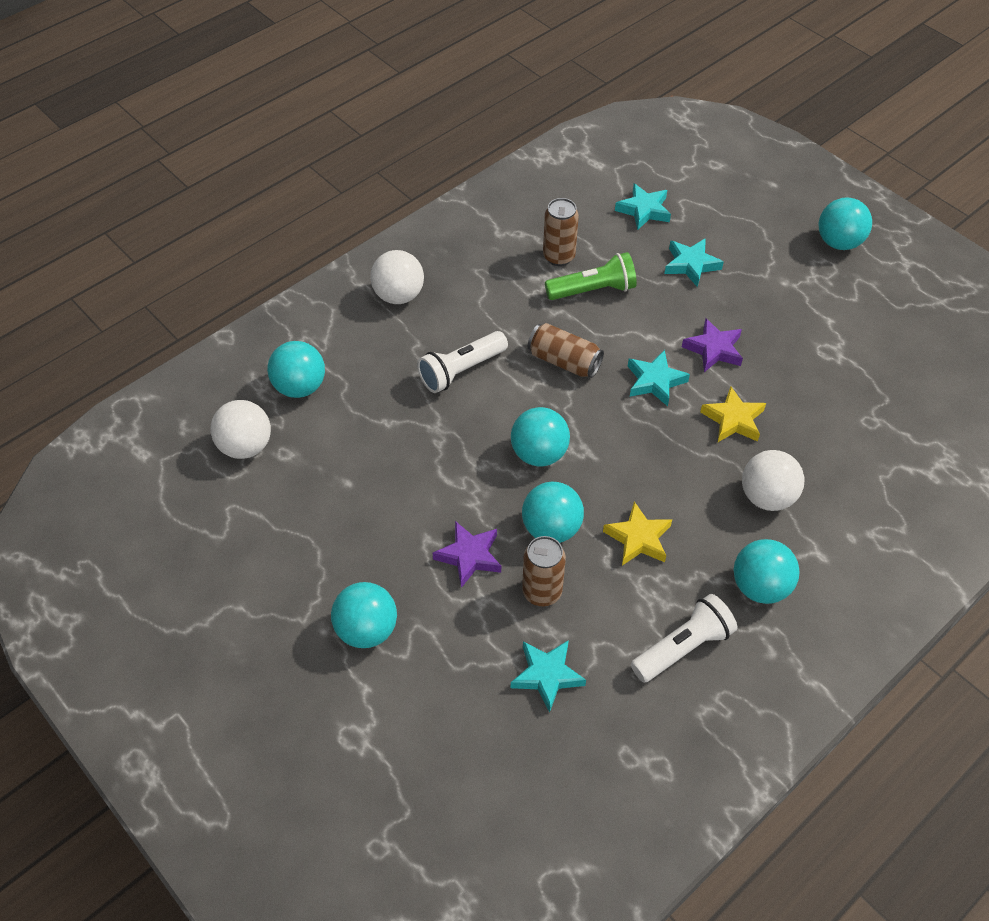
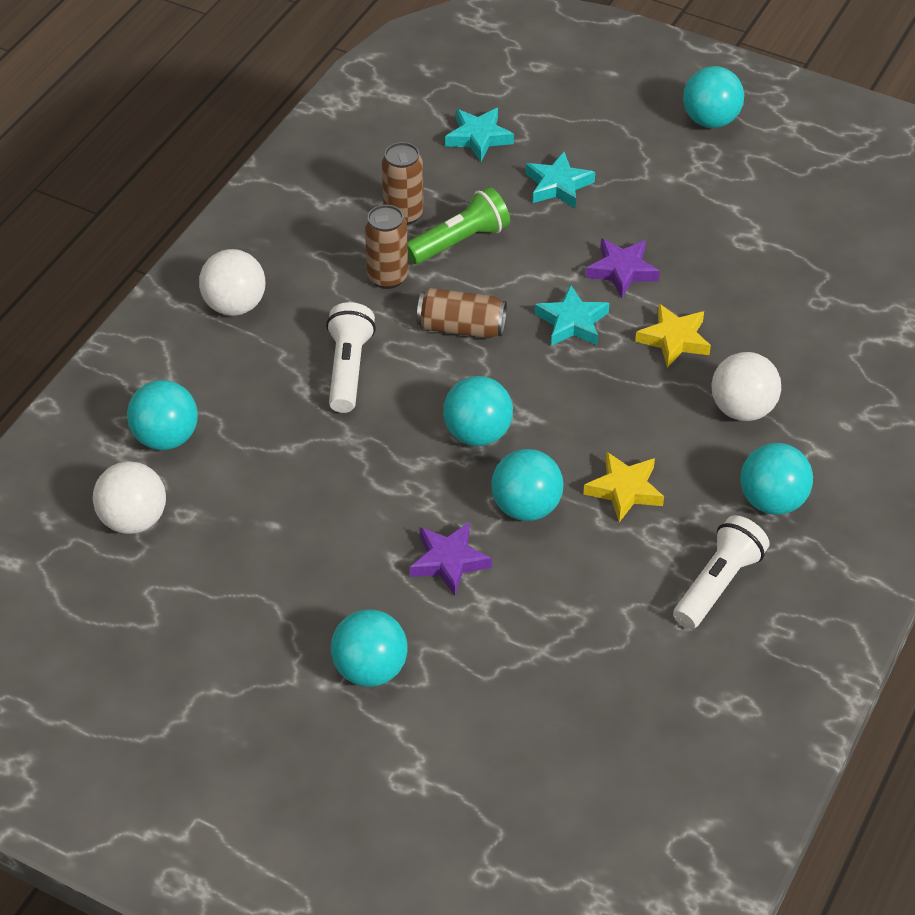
camera: 20 degrees left, 5 degrees down
white flashlight [417,331,508,393] -> white flashlight turned 150 degrees clockwise [326,302,376,413]
turquoise star [511,640,586,713] -> none
brown can [522,536,566,606] -> brown can moved to [365,205,408,289]

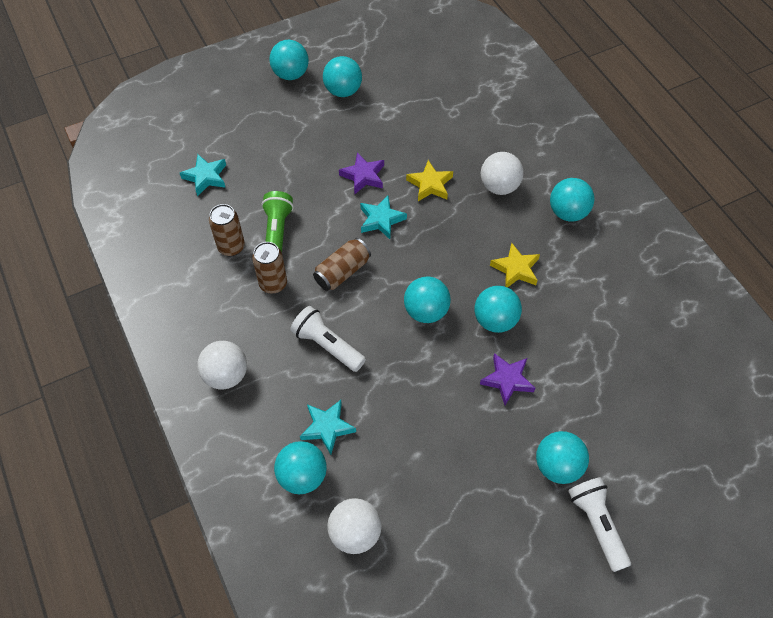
camera: 55 degrees left, 10 degrees up
turquoise star [526,152,595,209] -> turquoise star moved to [300,400,356,454]
white flashlight [673,515,770,629] -> white flashlight moved to [568,477,631,572]
none -> turquoise ball [323,56,362,97]

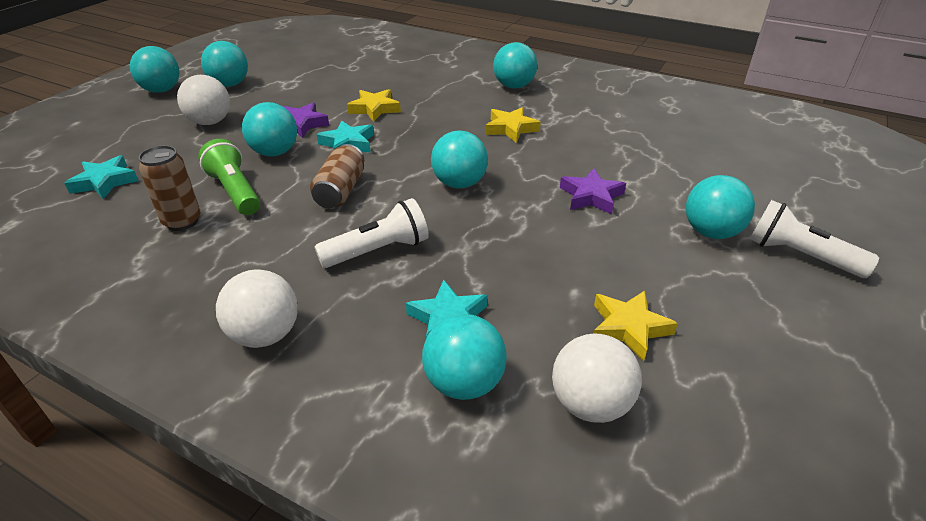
camera: 35 degrees left, 20 degrees down
brown can [252,242,287,294] -> none
white flashlight [290,306,366,372] -> white flashlight turned 150 degrees clockwise [314,198,429,268]
turquoise ball [474,286,522,333] -> turquoise ball moved to [242,102,297,156]
white ball [481,152,524,195] -> white ball moved to [177,75,230,125]
none -> yellow star [594,291,678,362]

